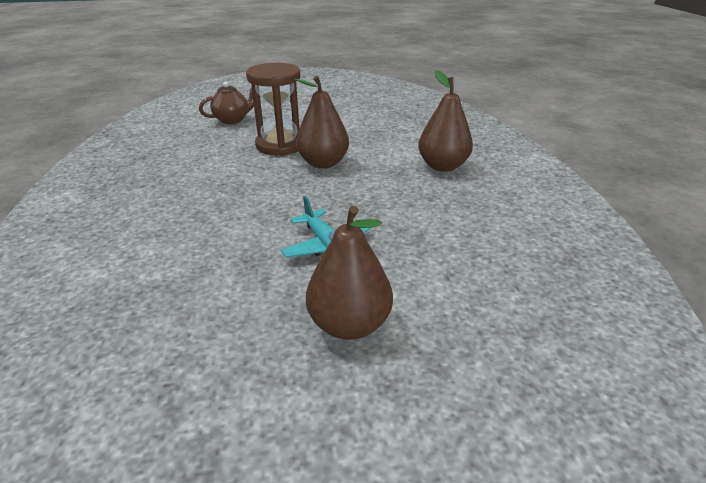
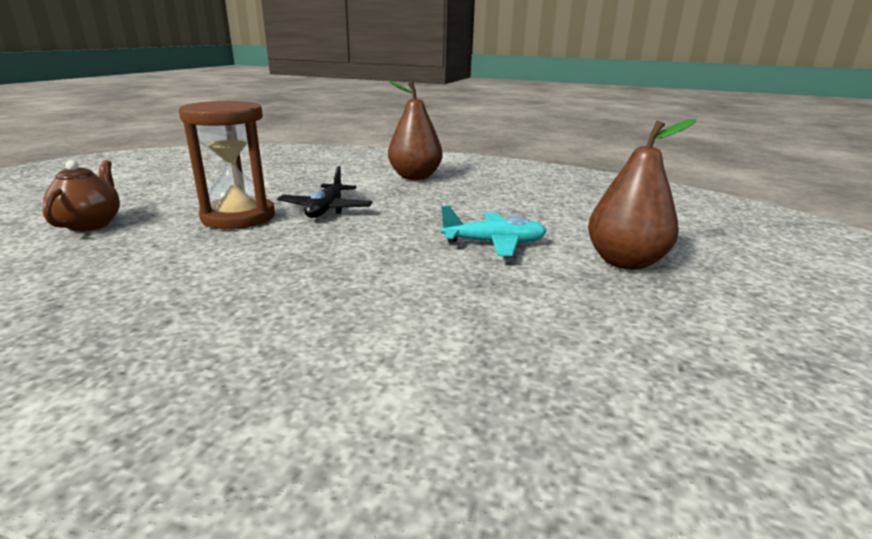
camera: 60 degrees left, 10 degrees down
brown pear [295,76,349,168] -> black plane [277,166,373,218]

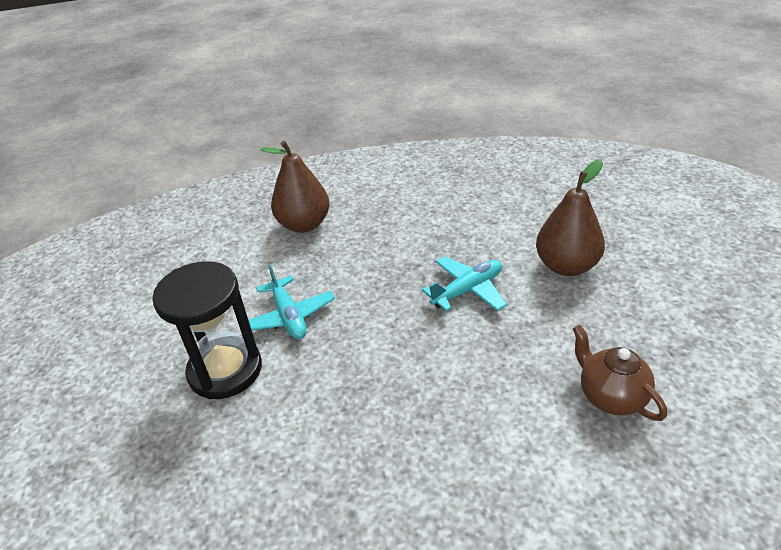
camera: 30 degrees left, 15 degrees up
brown teapot [42,160,120,232] -> brown teapot moved to [573,325,667,421]
brown hourglass [179,101,275,229] -> black hourglass [152,261,262,399]
black plane [277,166,373,218] -> turquoise plane [249,265,335,339]

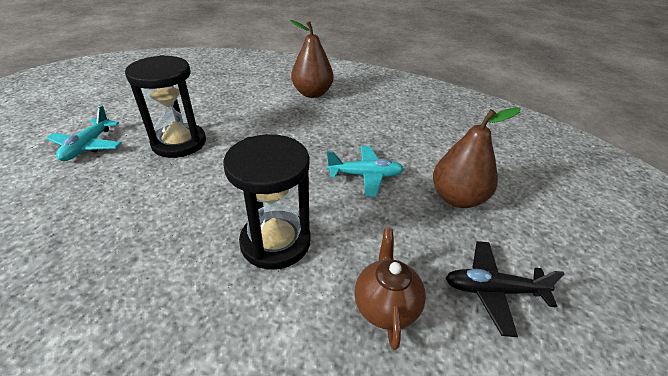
camera: 30 degrees right, 0 degrees up
turquoise plane [249,265,335,339] -> turquoise plane moved to [46,106,122,161]
none -> black hourglass [223,134,311,270]
none -> black plane [445,241,564,337]

